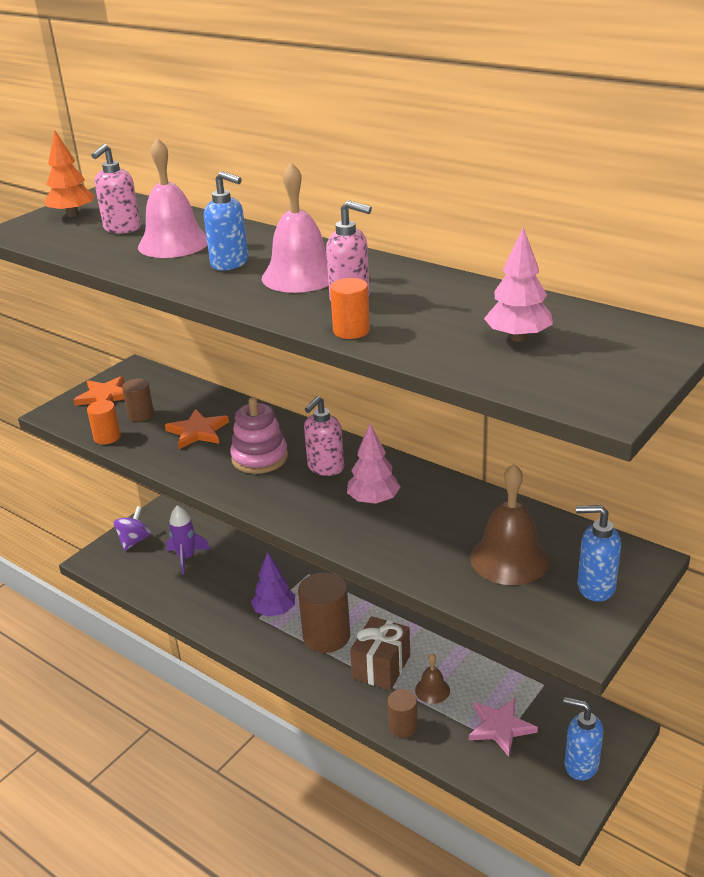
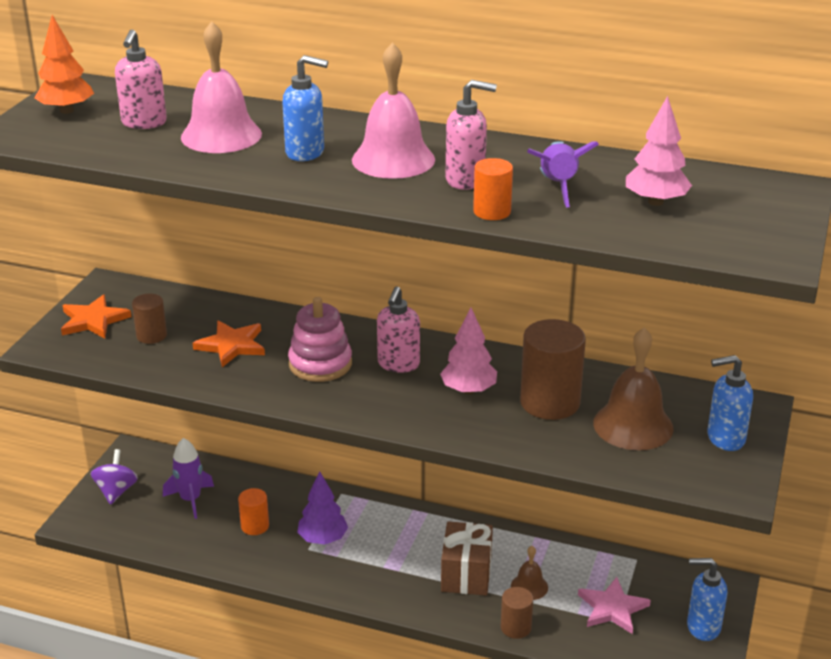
camera: 20 degrees left, 0 degrees up
orange cylinder [87,400,121,444] -> orange cylinder moved to [238,488,269,535]
brown cylinder [298,572,350,653] -> brown cylinder moved to [520,319,586,420]
none -> purple rocket [527,141,599,208]

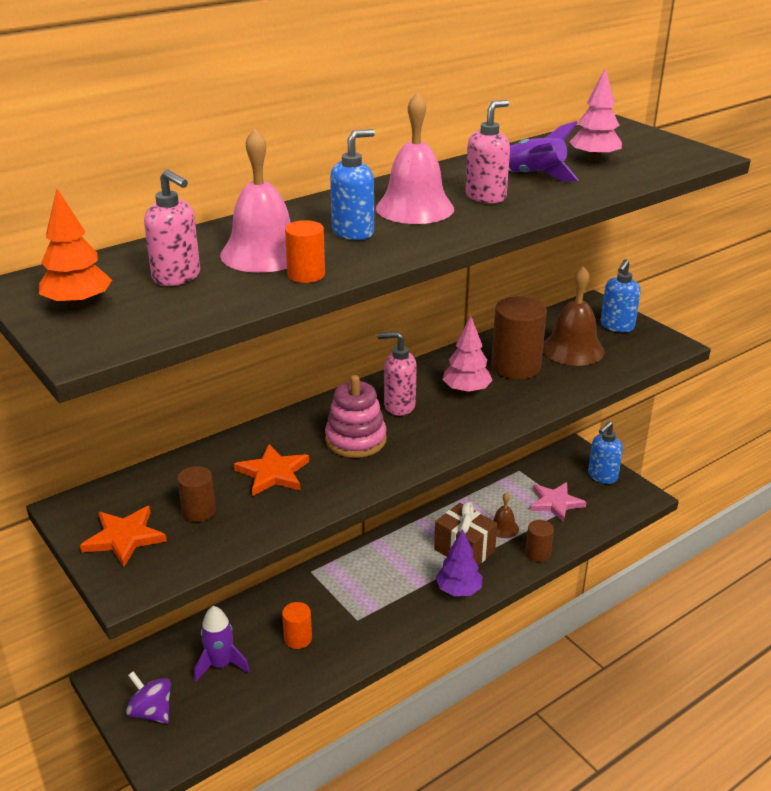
camera: 55 degrees left, 0 degrees up
purple tree [297,471,348,545] -> purple tree moved to [436,529,482,596]
pink soap dispenser [377,286,420,373] -> pink soap dispenser turned 135 degrees clockwise [377,331,417,416]
orange cylinder [473,158,513,220] -> orange cylinder moved to [285,220,325,283]

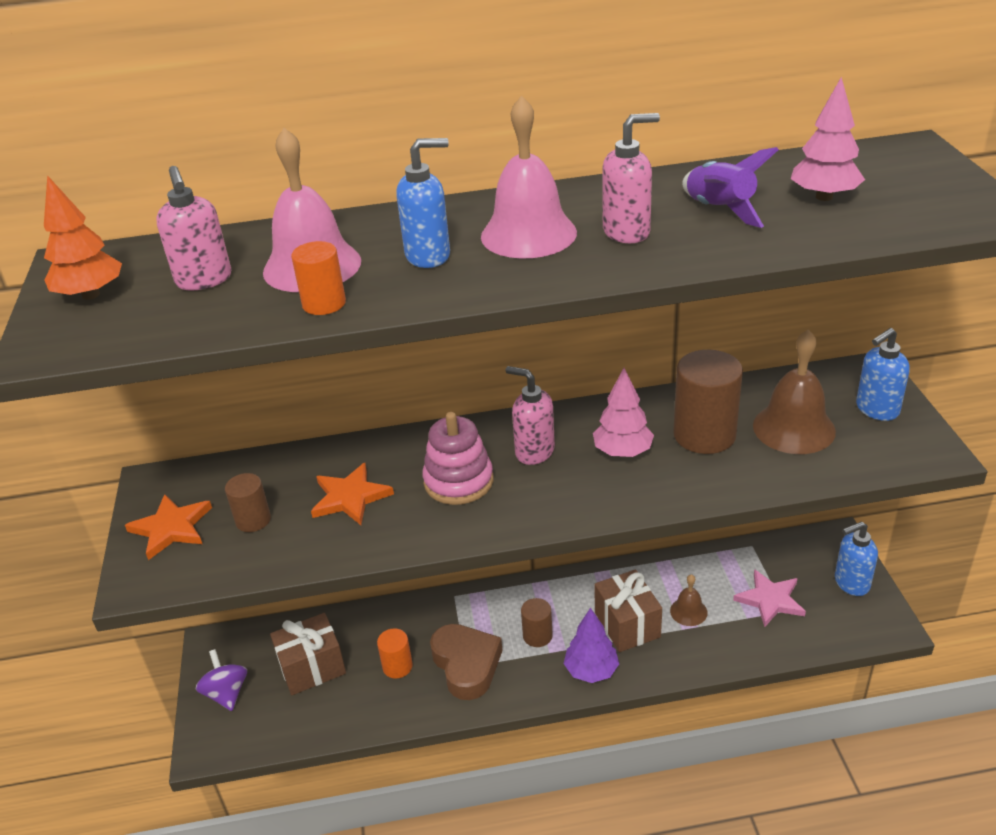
camera: 30 degrees right, 5 degrees up
purple rocket [194,606,250,682] -> brown gift [270,613,346,695]
brown cylinder [525,520,554,562] -> brown cylinder moved to [521,598,553,647]
none -> brown heart [430,624,503,700]

